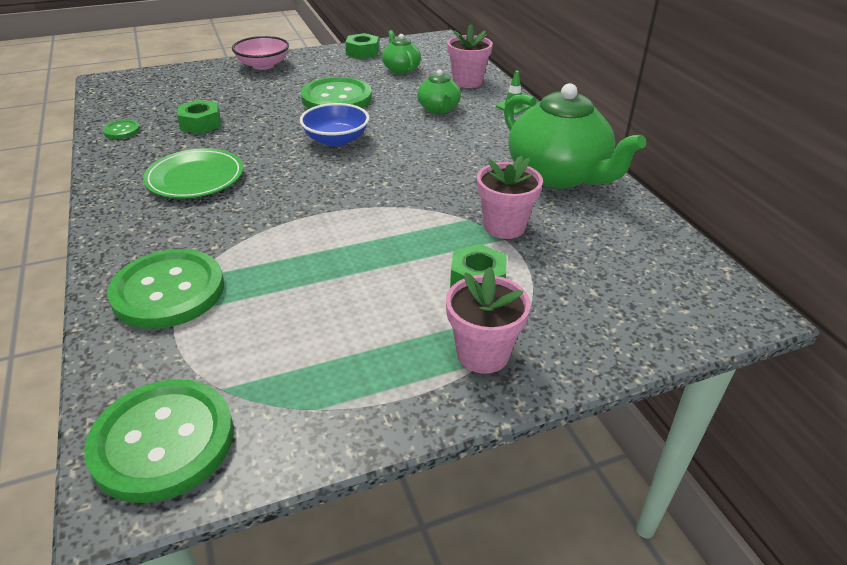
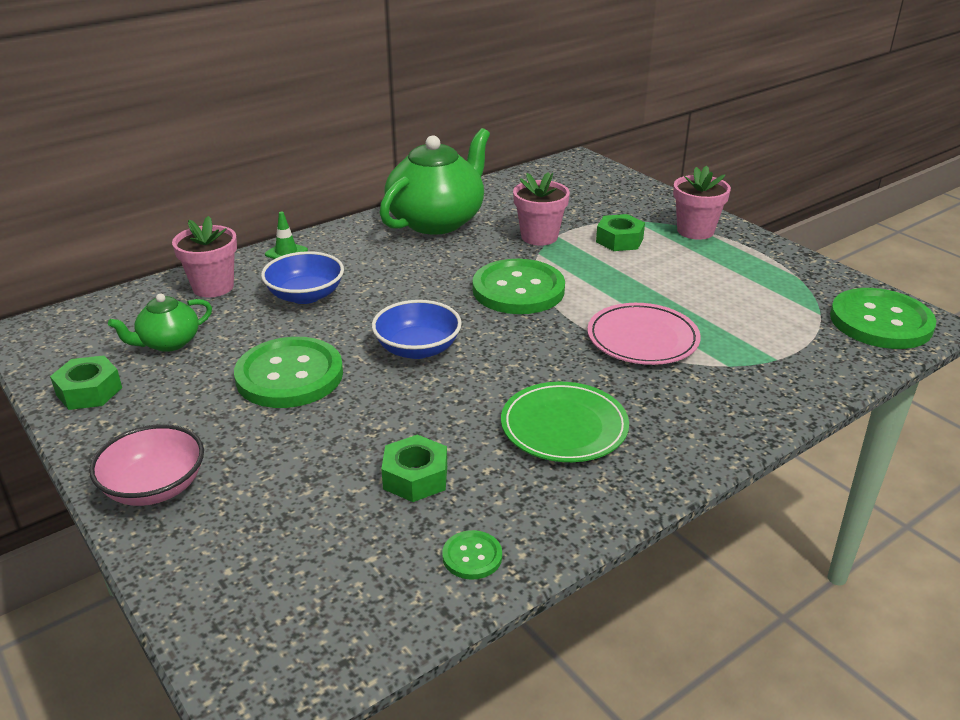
camera: 105 degrees left, 5 degrees down
green button [107,249,224,329] -> green button moved to [473,259,565,314]
green teapot [417,69,461,114] -> blue bowl [261,251,344,304]
none -> pink plate [587,303,701,365]

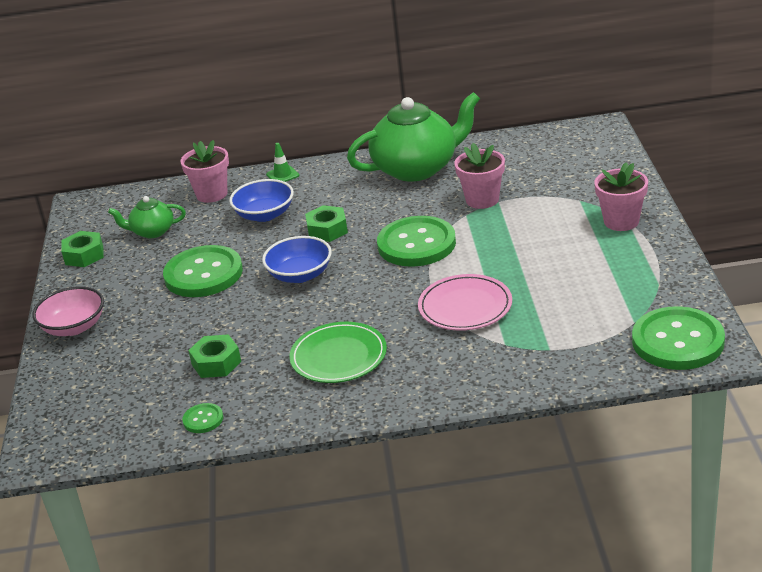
camera: 35 degrees right, 0 degrees up
green nut [596,214,645,251] -> green nut moved to [305,205,348,242]

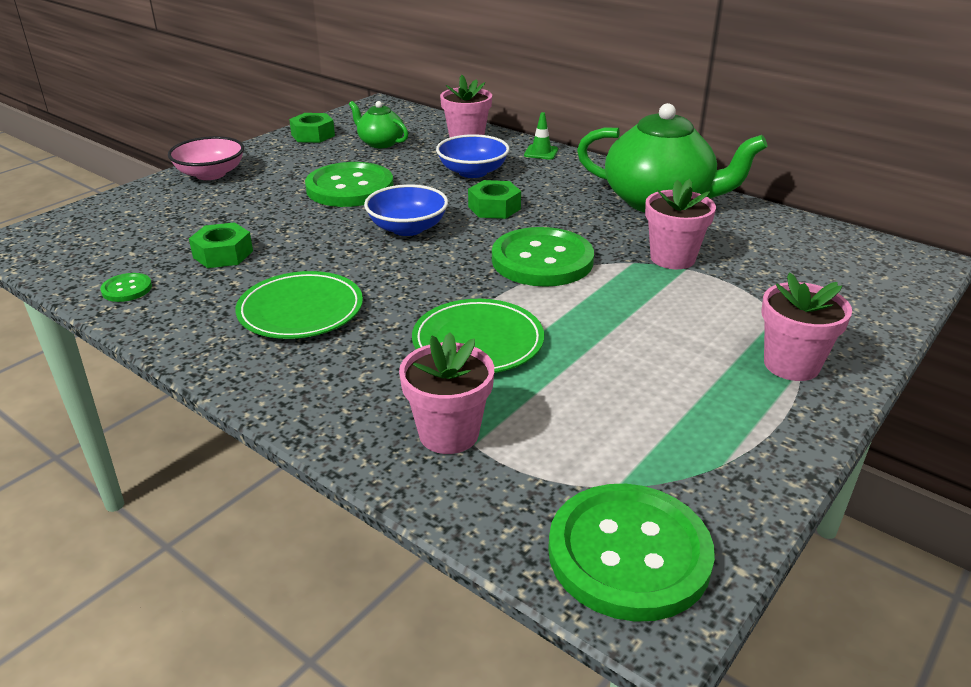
camera: 40 degrees right, 0 degrees up
pink plate [418,274,512,331] -> green plate [412,299,544,373]
none -> pink flower pot [399,332,494,454]

